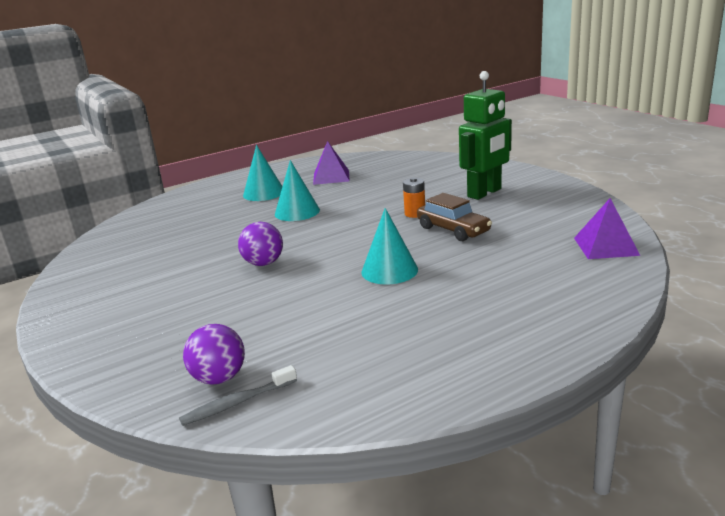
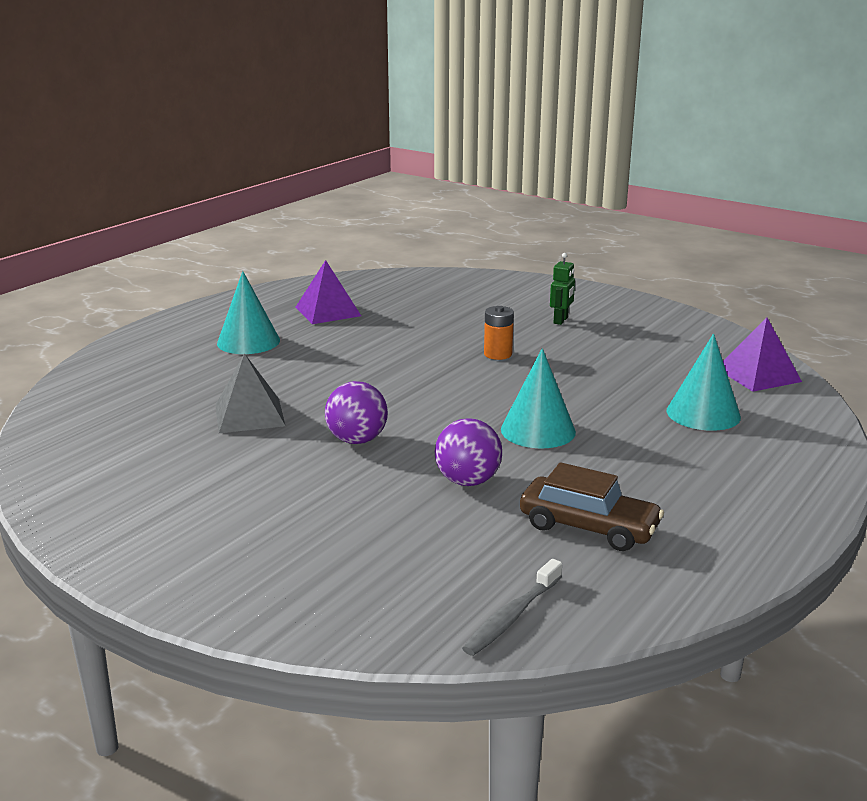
camera: 25 degrees left, 0 degrees up
purple ball [183,324,245,385] -> purple ball moved to [435,418,502,486]
turquoise cone [275,160,320,221] -> turquoise cone moved to [667,333,741,431]
brown car [417,193,492,241] -> brown car moved to [520,462,664,551]
green robot [459,71,512,200] -> green robot [550,253,575,325], size x0.45
none -> grey pyramid [215,353,286,433]

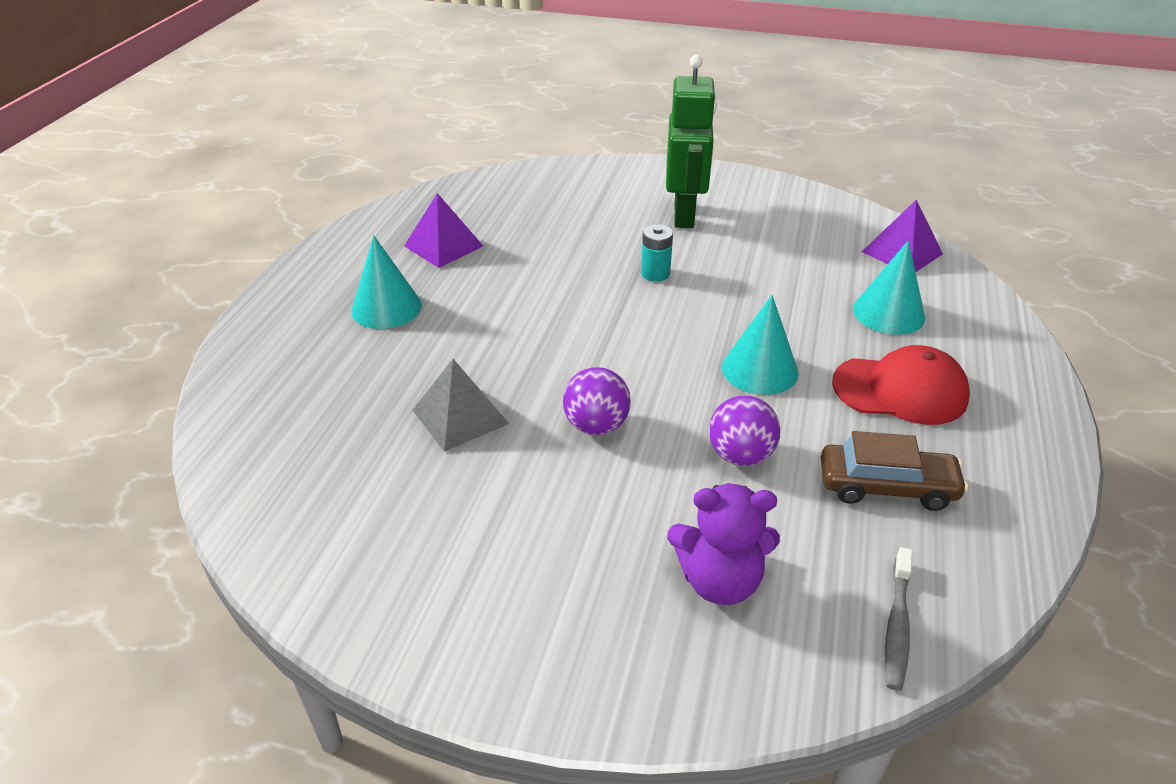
camera: 20 degrees left, 15 degrees up
orange battery [484,306,514,360] -> turquoise battery [641,224,673,282]
green robot [550,253,575,325] -> green robot [666,55,717,228], size x2.23
none -> purple teddy bear [668,483,780,605]
none -> red cap [832,345,970,425]

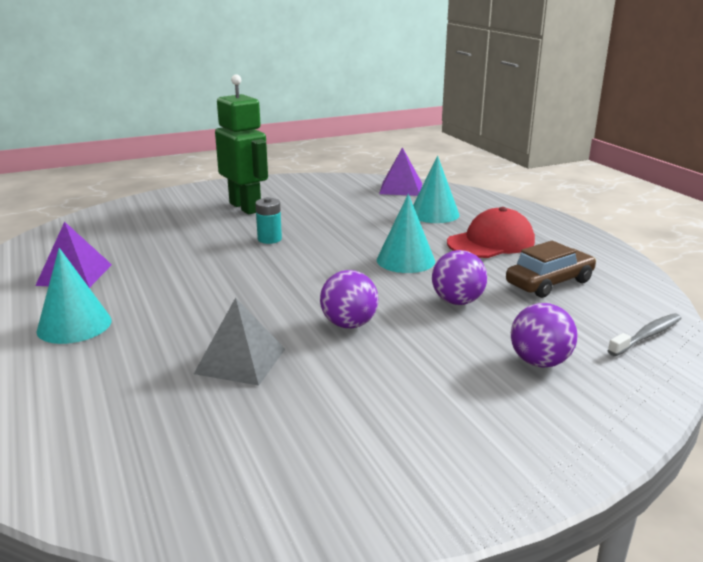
camera: 40 degrees left, 15 degrees down
purple teddy bear [668,483,780,605] -> purple ball [511,303,577,368]
grey toothbrush [885,547,913,691] -> grey toothbrush turned 105 degrees counterclockwise [607,314,682,356]

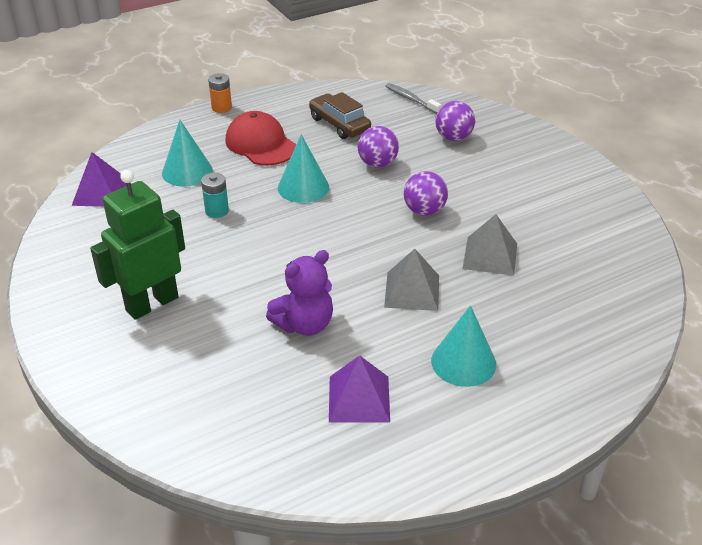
camera: 95 degrees left, 15 degrees up
turquoise battery [255,197,282,244] -> turquoise battery moved to [201,173,229,218]
none -> orange battery [208,73,232,113]
none -> purple teddy bear [266,250,333,336]
none -> grey pyramid [384,249,439,311]

